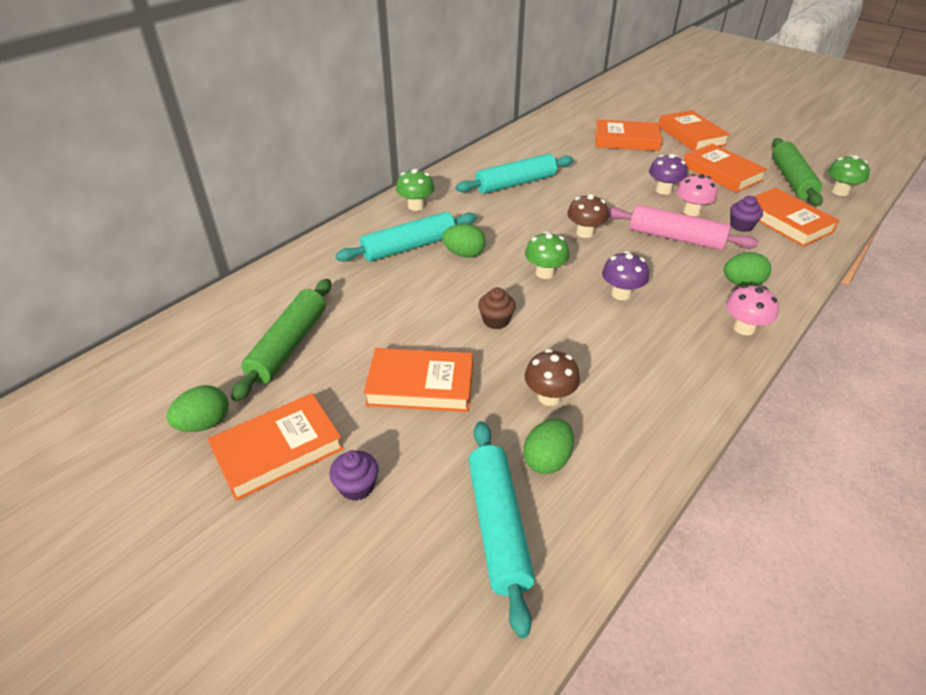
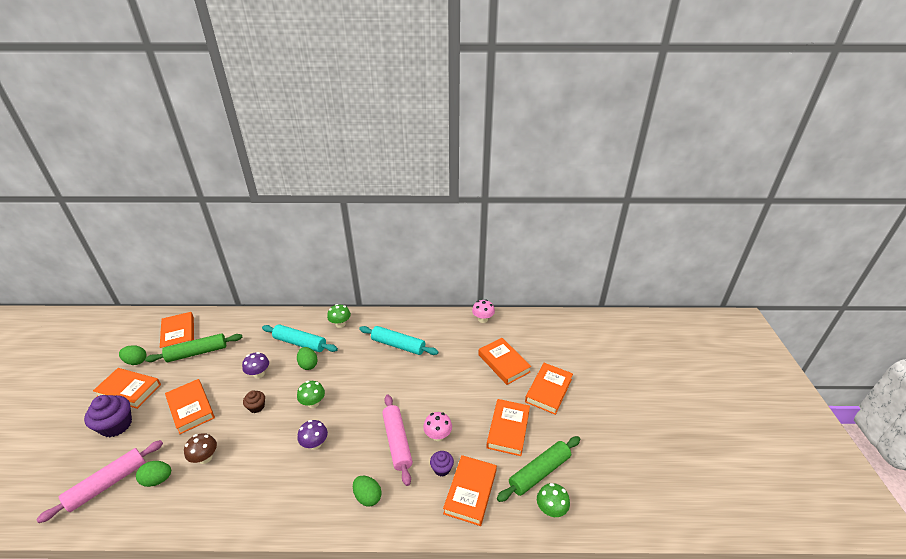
camera: 50 degrees right, 5 degrees down
purple cupcake [329,450,378,501] -> purple cupcake [84,395,132,437], size x1.80
turquoise rolling pin [469,421,535,638] -> pink rolling pin [36,440,163,523]
brown mushroom [567,194,609,238] -> none
purple mushroom [649,154,687,195] -> purple mushroom moved to [242,352,269,378]
pink mushroom [726,285,779,335] -> pink mushroom moved to [472,299,495,323]
none -> orange book [160,312,194,349]

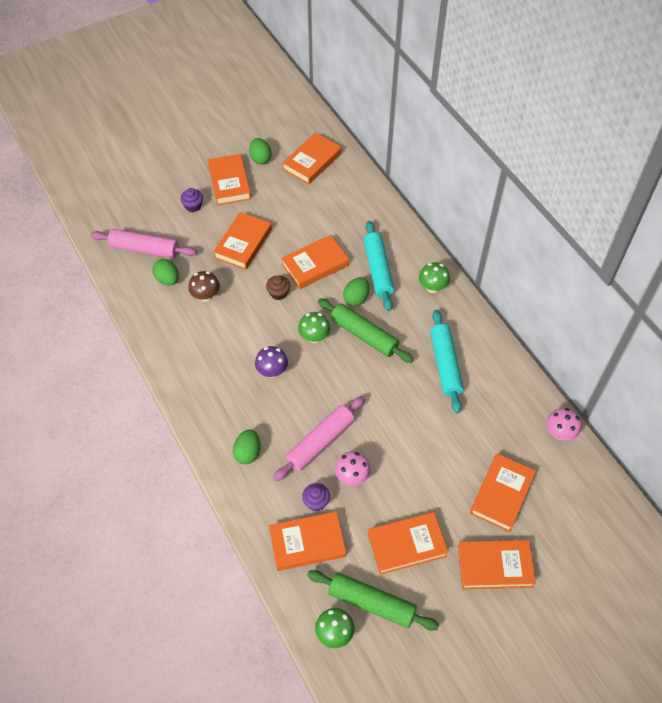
camera: 60 degrees right, 20 degrees up
purple cupcake [84,395,132,437] -> purple cupcake [181,188,203,212], size x0.56
green rolling pin [145,333,242,362] -> green rolling pin moved to [318,298,414,363]
purple mushroom [242,352,269,378] -> orange book [281,235,349,289]

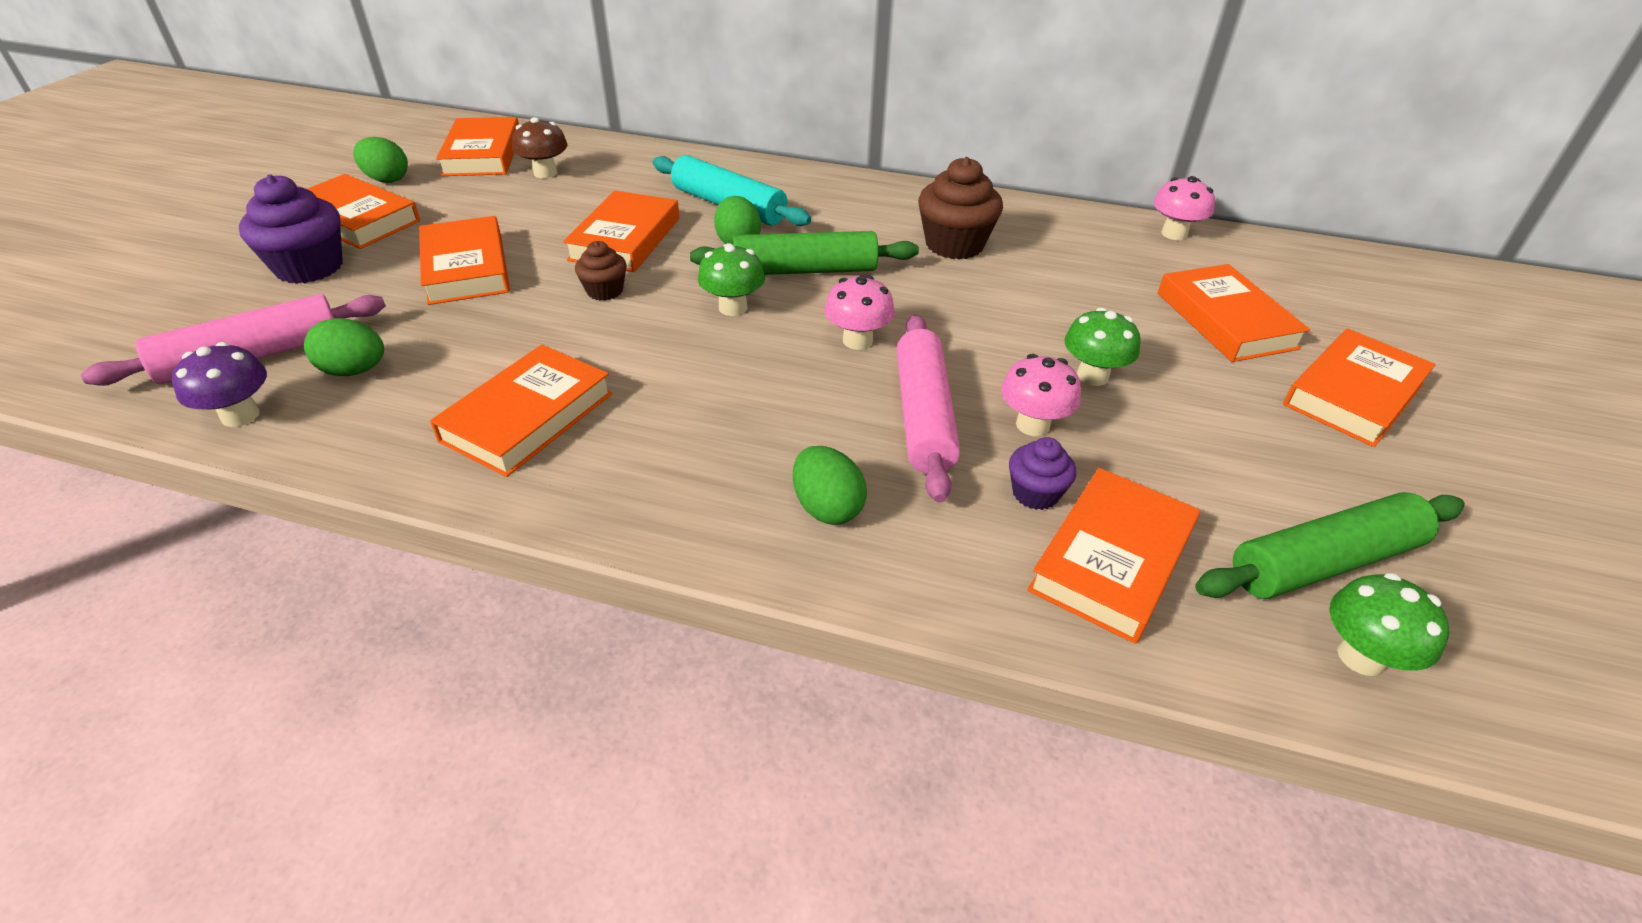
camera: 45 degrees left, 15 degrees down
purple cupcake [181,188,203,212] -> purple cupcake [239,174,343,284], size x1.80
brown mushroom [188,271,220,302] -> brown mushroom moved to [512,117,568,178]
purple mushroom [255,346,288,378] -> purple mushroom moved to [172,342,267,427]
orange book [368,512,448,575] -> orange book moved to [430,345,613,477]
green mushroom [419,263,450,293] -> green mushroom moved to [1064,307,1141,386]
turquoise rolling pin [430,310,464,413] -> brown cupcake [918,157,1003,260]
none -> pink mushroom [824,275,895,350]

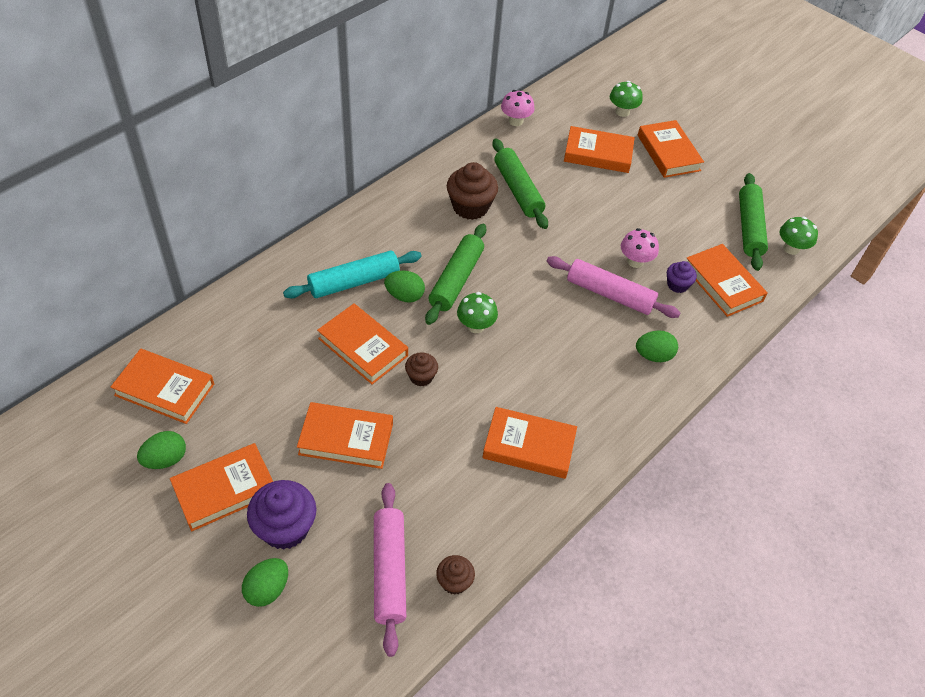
camera: 65 degrees left, 10 degrees up
purple mushroom [172,342,267,427] -> brown cupcake [436,555,475,595]
green egg [304,318,384,376] -> green egg moved to [242,558,288,607]
orange book [430,345,613,477] -> orange book turned 45 degrees counterclockwise [482,407,577,479]
brown mushroom [512,117,568,178] -> none
pink mushroom [824,275,895,350] -> none
green mushroom [1064,307,1141,386] -> green mushroom moved to [610,81,643,117]
none -> green rolling pin [492,138,548,229]

